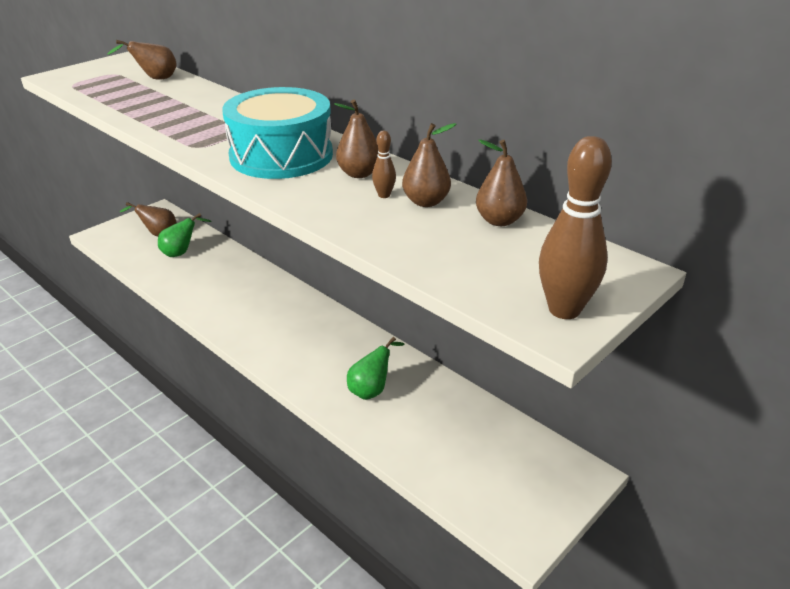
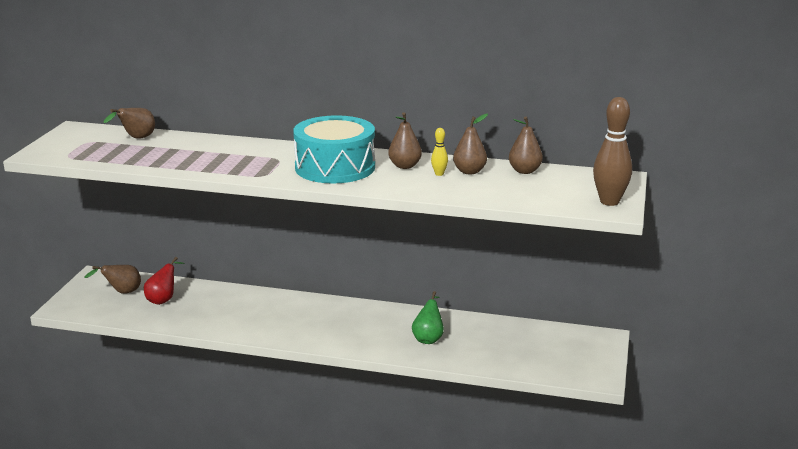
camera: 30 degrees left, 10 degrees down
green pear [158,213,211,257] -> red pear [144,257,185,305]
brown bowling pin [372,131,396,198] -> yellow bowling pin [431,128,448,176]

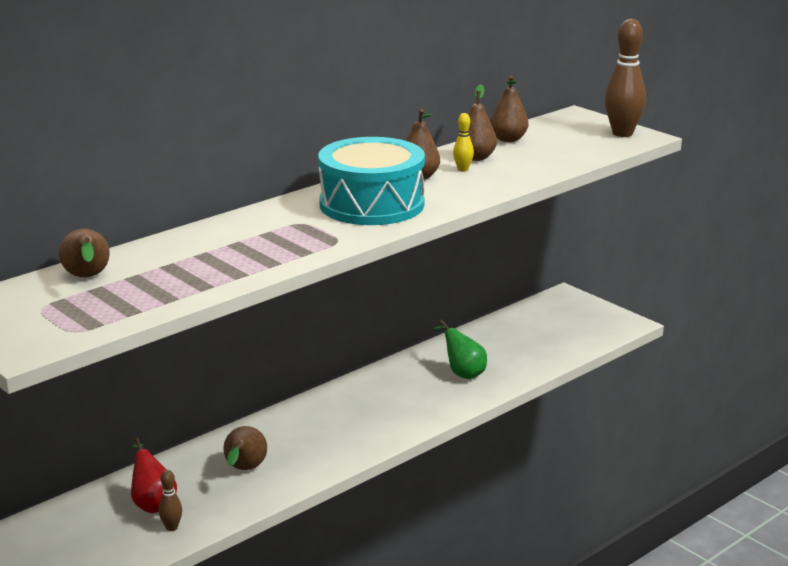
camera: 55 degrees left, 0 degrees up
brown pear [84,265,141,294] -> brown pear moved to [223,426,267,470]
none -> brown bowling pin [159,470,182,531]

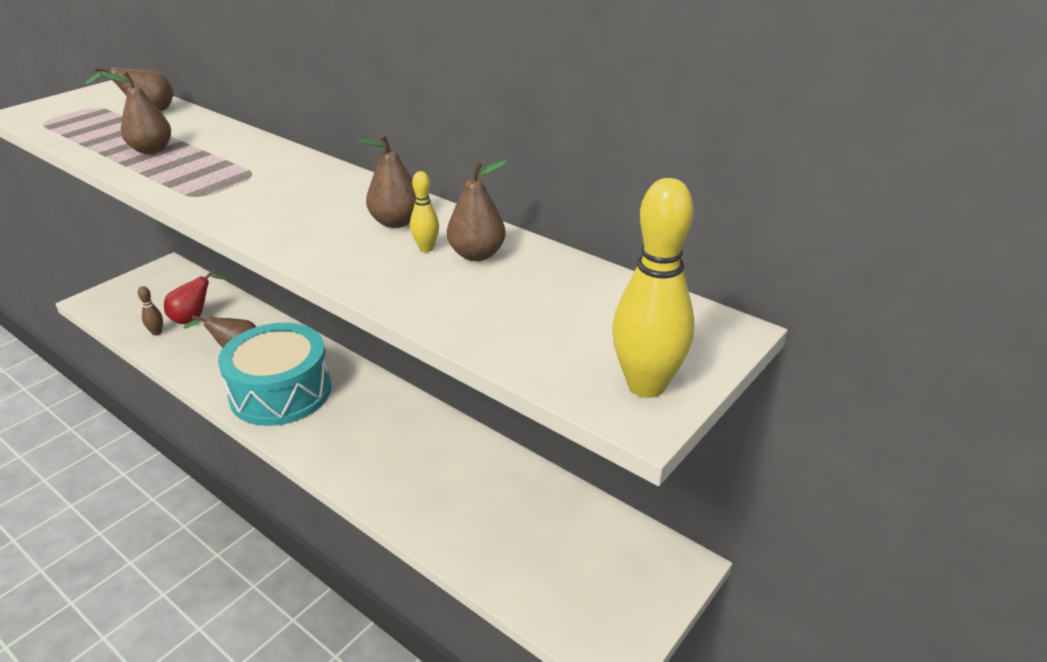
camera: 80 degrees right, 10 degrees up
turquoise drum [318,137,425,225] -> turquoise drum moved to [218,323,332,426]
green pear [433,320,487,379] -> none
brown pear [490,76,529,142] -> brown pear moved to [101,72,171,154]
brown bowling pin [605,19,646,137] -> yellow bowling pin [612,178,695,398]

